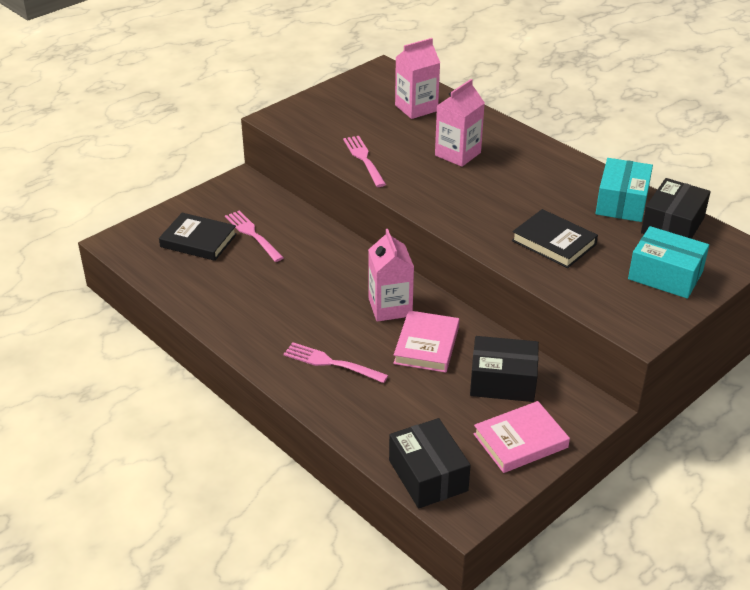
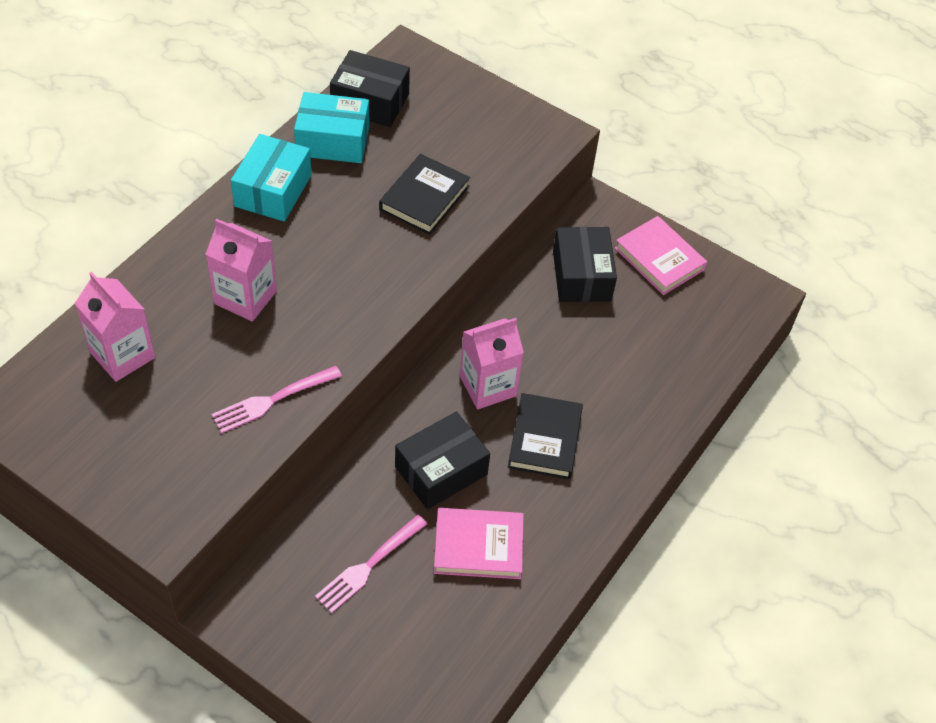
camera: 105 degrees left, 15 degrees up
black book [159,213,237,261] -> black book moved to [508,393,583,479]
pink fork [283,342,388,383] -> none
black box [389,418,471,508] -> black box moved to [395,412,490,509]
pink book [393,310,459,373] -> pink book moved to [434,508,524,579]
turquoise box [628,226,709,299] -> turquoise box moved to [231,134,312,222]

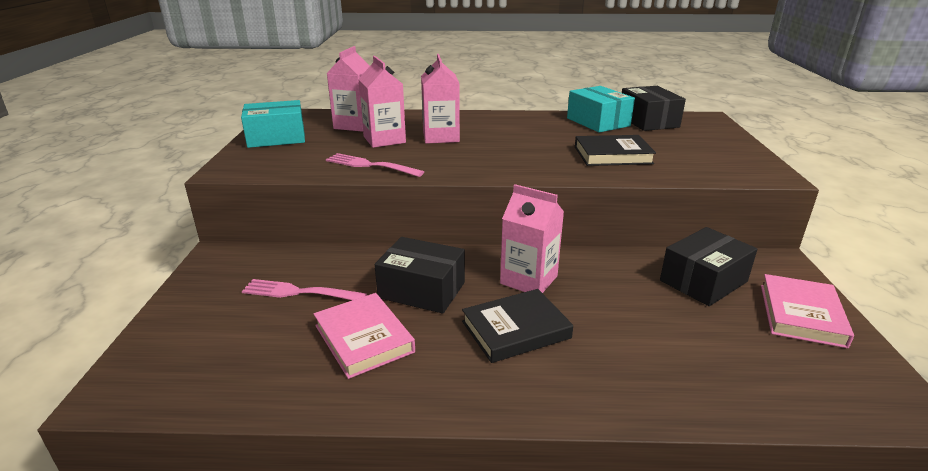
camera: 60 degrees right, 25 degrees down
turquoise box [231,134,312,222] -> turquoise box moved to [241,100,305,148]
none -> pink carton [358,56,406,148]

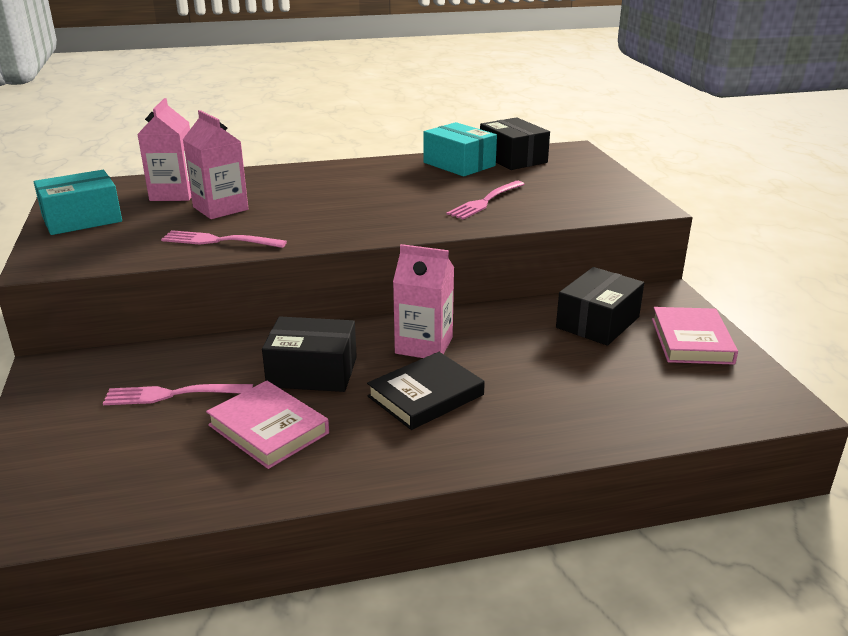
camera: 15 degrees left, 0 degrees up
pink carton [421,54,460,144] -> none
black book [575,135,656,166] -> pink fork [446,181,525,220]

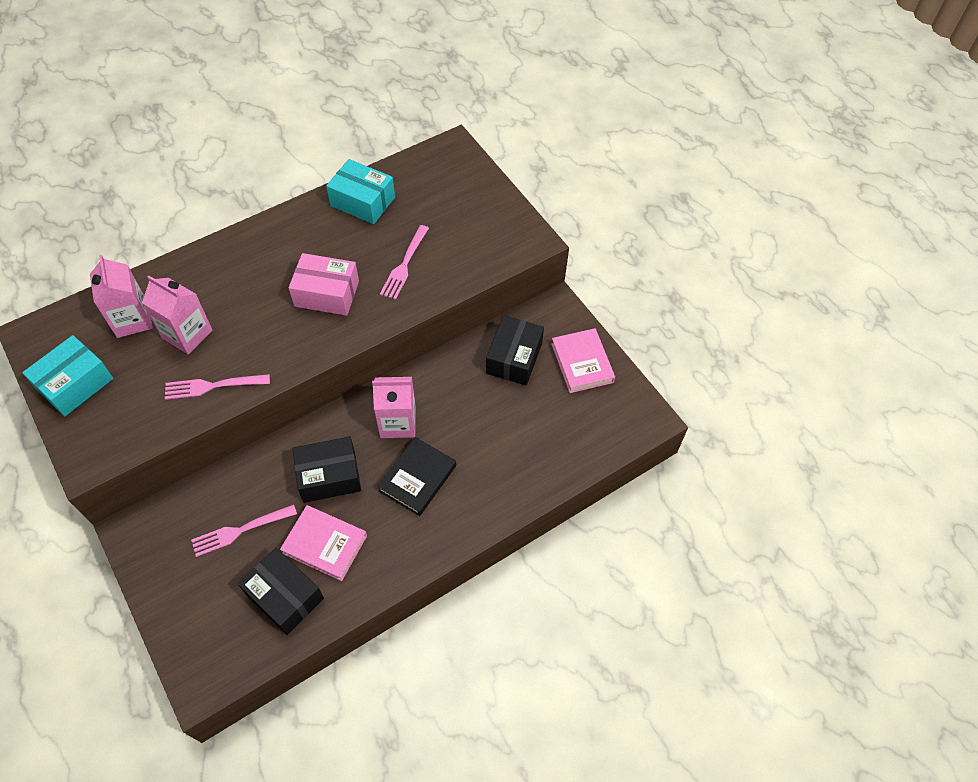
camera: 20 degrees left, 30 degrees up
black box [480,117,550,170] -> black box moved to [238,548,324,635]
none -> pink box [289,253,359,316]

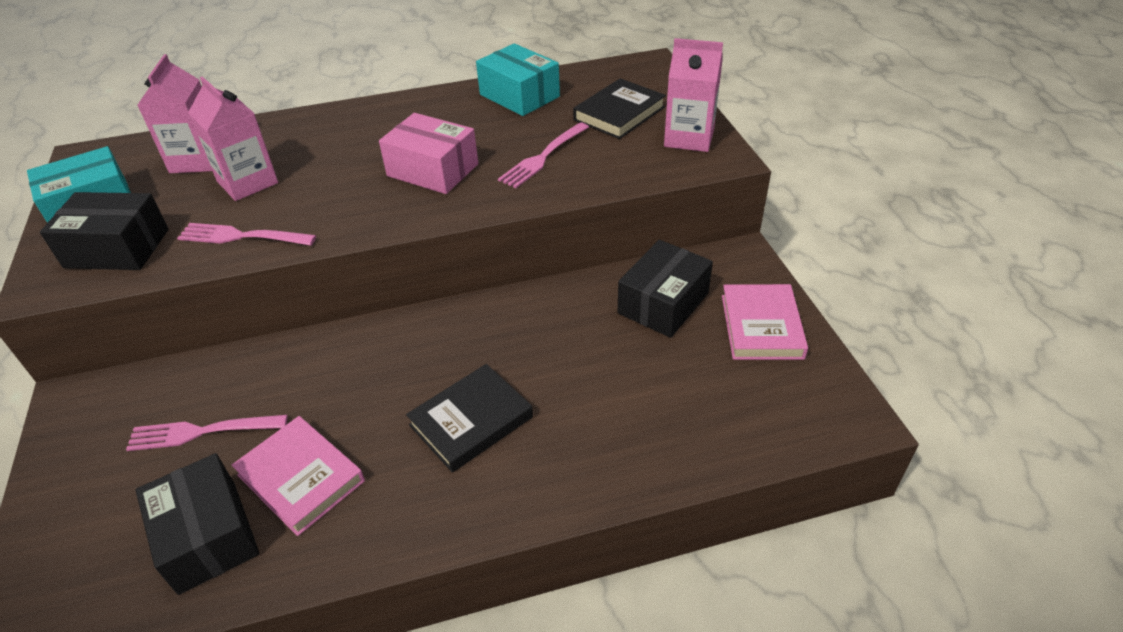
camera: 20 degrees right, 15 degrees down
black box [292,437,361,503] -> black box moved to [40,192,169,270]
pink carton [372,377,416,438] -> pink carton moved to [664,38,723,152]
none -> black book [573,78,666,139]

